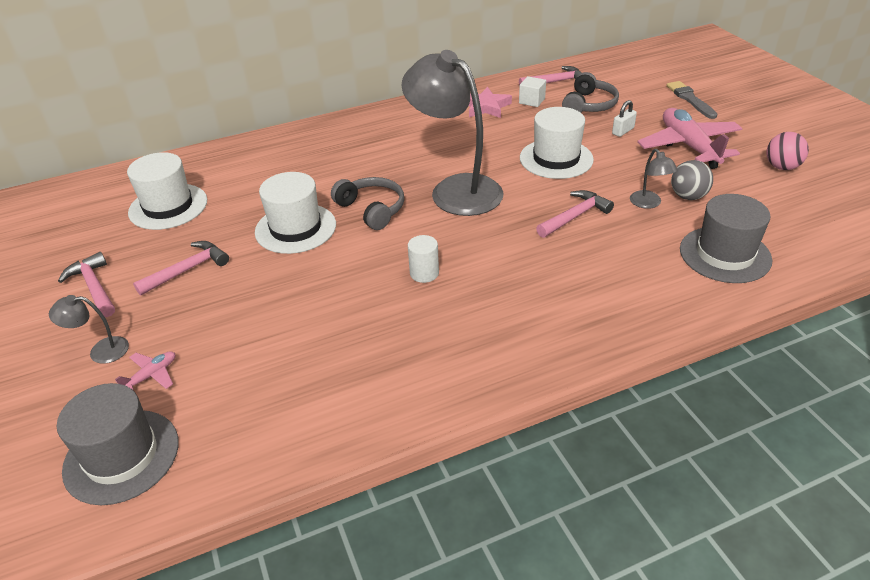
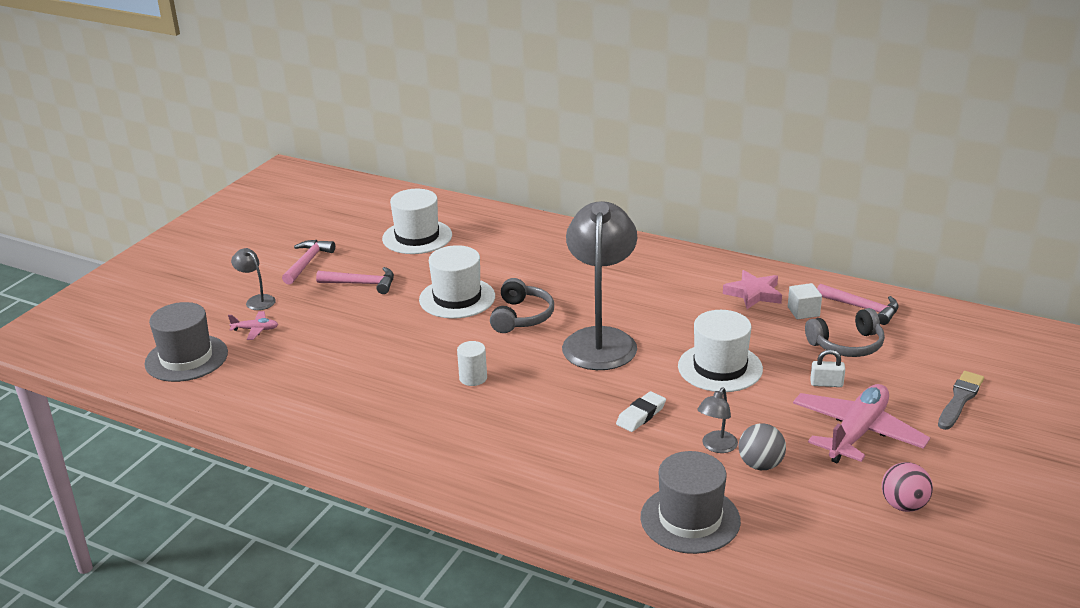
camera: 50 degrees right, 10 degrees down
pink hammer [536,190,614,238] -> white eraser [616,391,666,432]

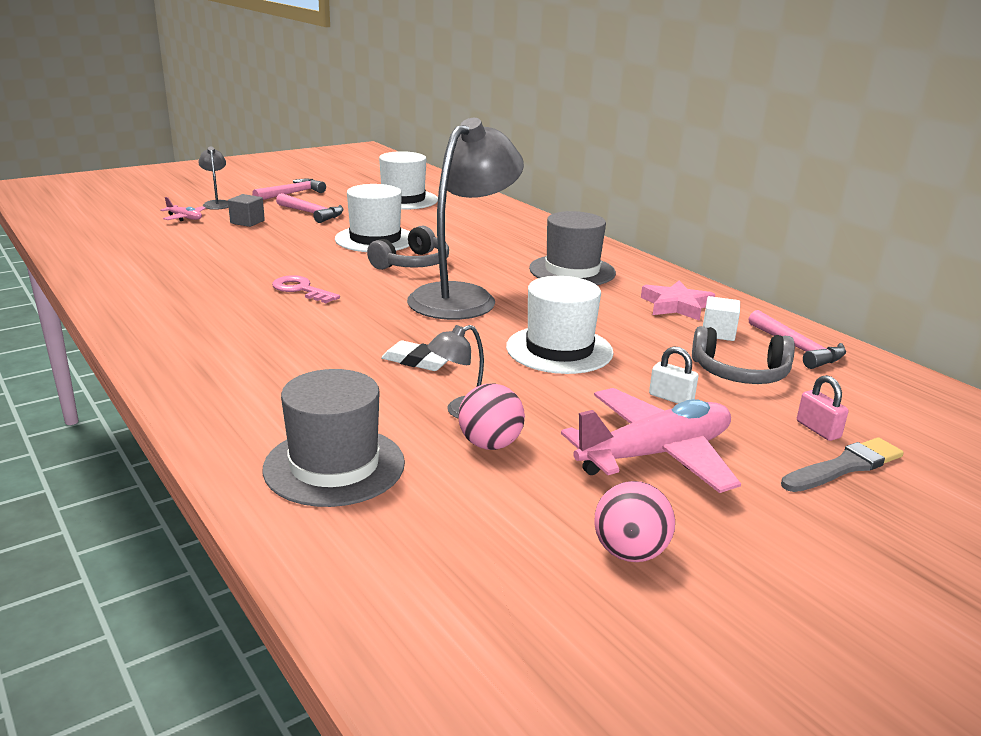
camera: 25 degrees right, 5 degrees down
grey hat [144,302,228,382] -> grey hat moved to [529,211,616,285]
white cylinder [457,341,487,386] -> pink key [272,275,340,303]
white eraser [616,391,666,432] -> white eraser turned 45 degrees clockwise [381,340,449,371]
grey ball [738,423,786,470] -> pink ball [458,383,525,450]
none -> grey cube [228,194,265,227]
none -> pink padlock [797,375,848,441]

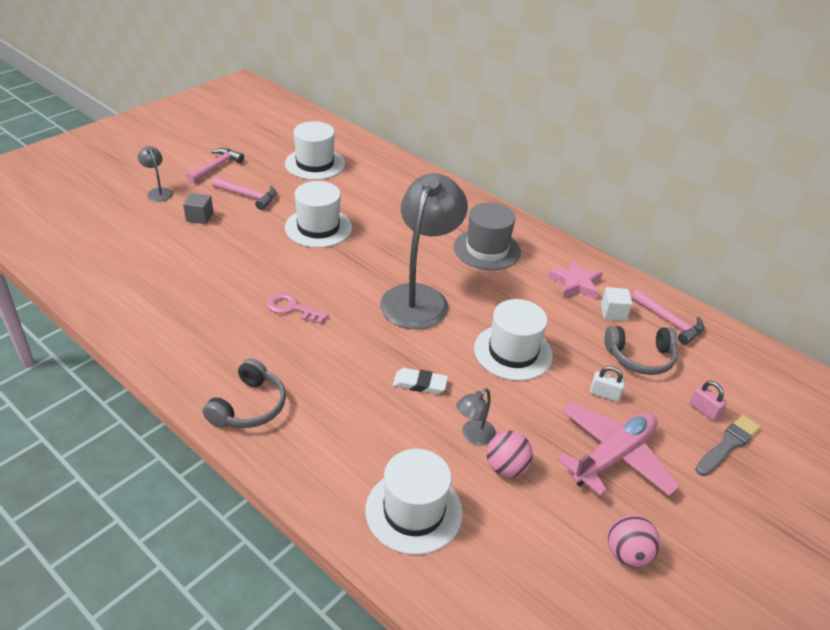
camera: 15 degrees left, 15 degrees up
pink plane [160,197,206,221] -> none
grey hat [262,369,405,507] -> white hat [365,449,463,555]
grey headphones [367,226,449,270] -> grey headphones moved to [203,358,286,428]

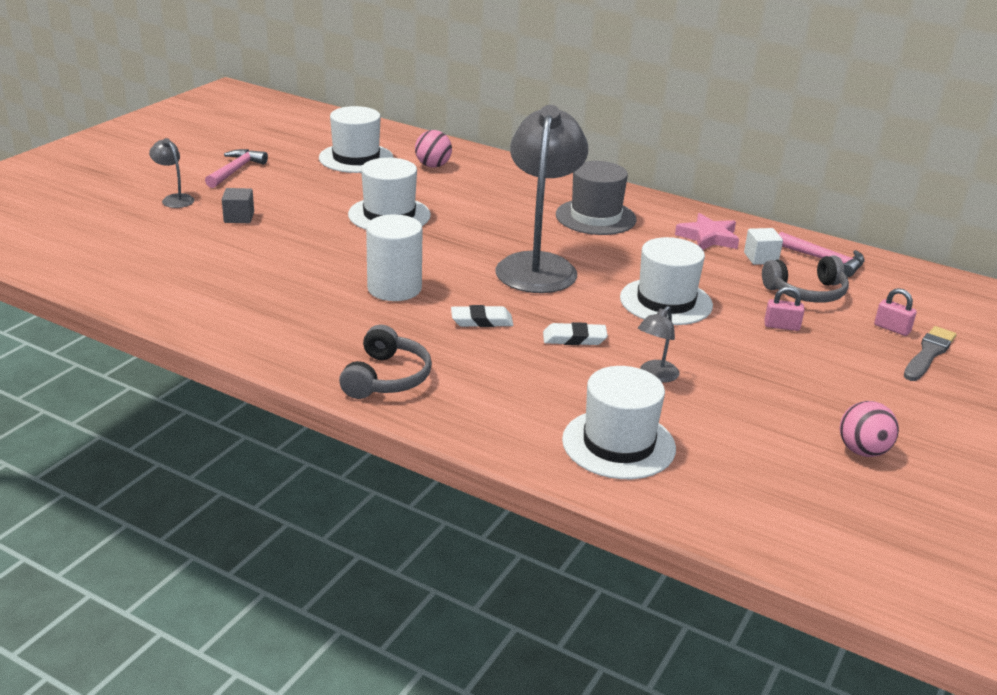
camera: 10 degrees left, 10 degrees down
pink hammer [212,177,276,210] -> none
pink key [267,293,329,324] -> white cylinder [366,214,423,301]
pink ball [487,431,533,477] -> pink ball moved to [415,130,452,168]
pink plane [557,402,680,496] -> none
white padlock [590,366,626,402] -> pink padlock [764,286,805,331]
none -> white eraser [451,305,513,327]

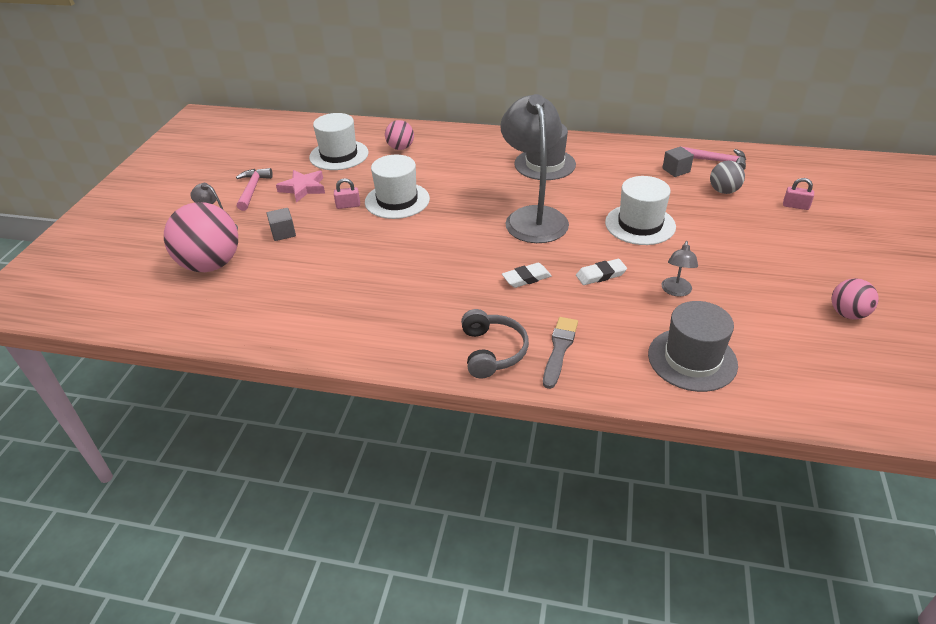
camera: 15 degrees left, 10 degrees up
white cylinder [366,214,423,301] -> none
white hat [562,366,676,479] -> grey hat [648,301,738,392]
pink star [675,213,739,250] -> pink star moved to [276,170,325,203]
white cube [744,228,783,265] -> grey cube [662,147,694,177]
grey headphones [762,255,849,303] -> grey ball [710,161,745,194]
pink padlock [764,286,805,331] -> pink padlock moved to [334,178,360,209]
grey brush [904,326,956,381] -> grey brush moved to [543,317,578,389]
none -> pink ball [164,202,238,272]

